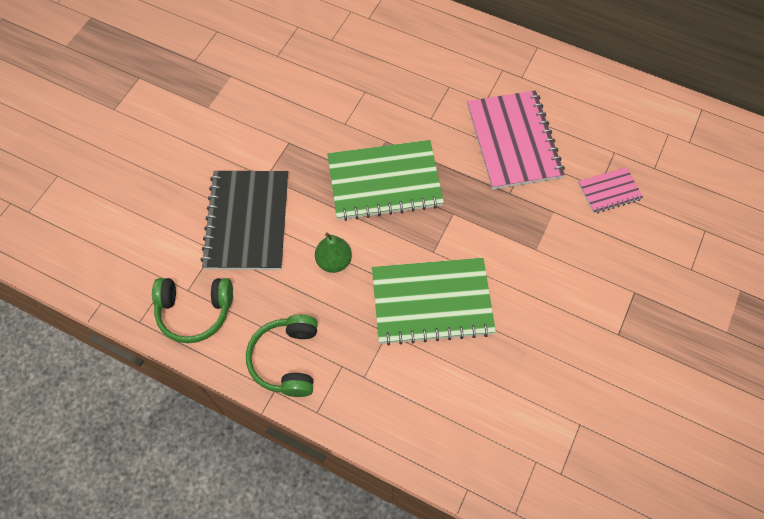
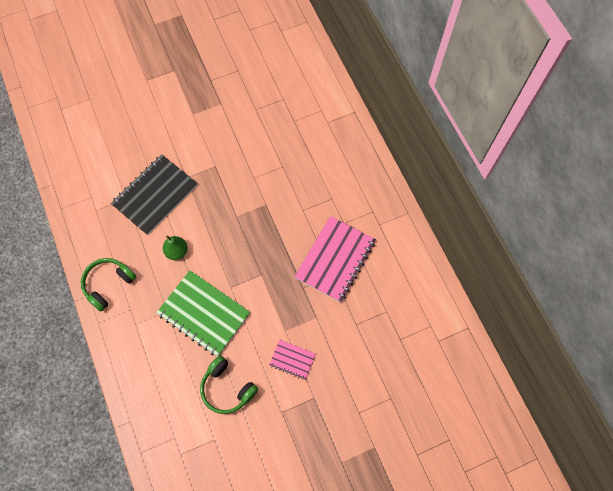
camera: 40 degrees right, 5 degrees up
green headphones [152,278,233,343] -> green headphones moved to [200,356,258,414]
green notebook [327,140,444,221] -> none
pink notebook [578,167,643,214] -> pink notebook moved to [269,340,316,380]

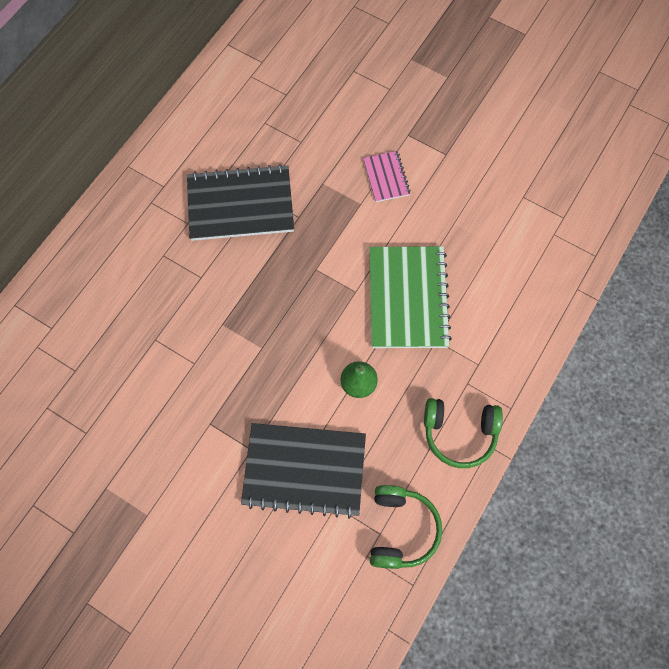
camera: 125 degrees left, 0 degrees up
green headphones [200,356,258,414] -> green headphones moved to [370,485,442,569]
pink notebook [294,216,376,302] -> black notebook [187,164,294,241]

